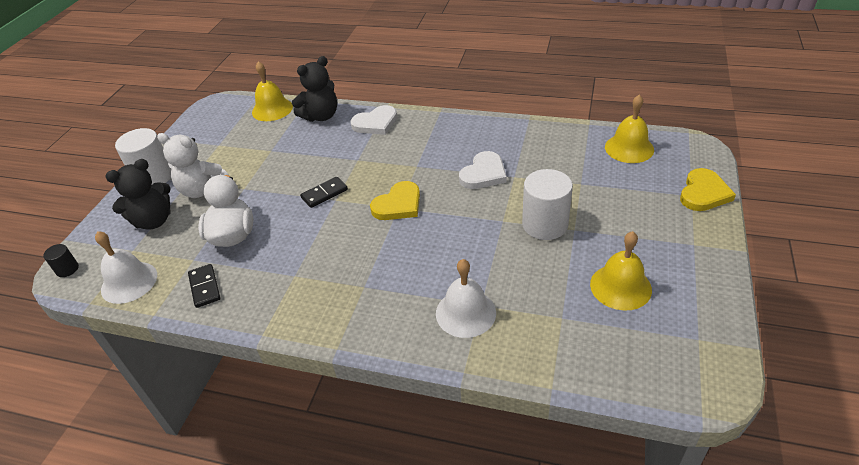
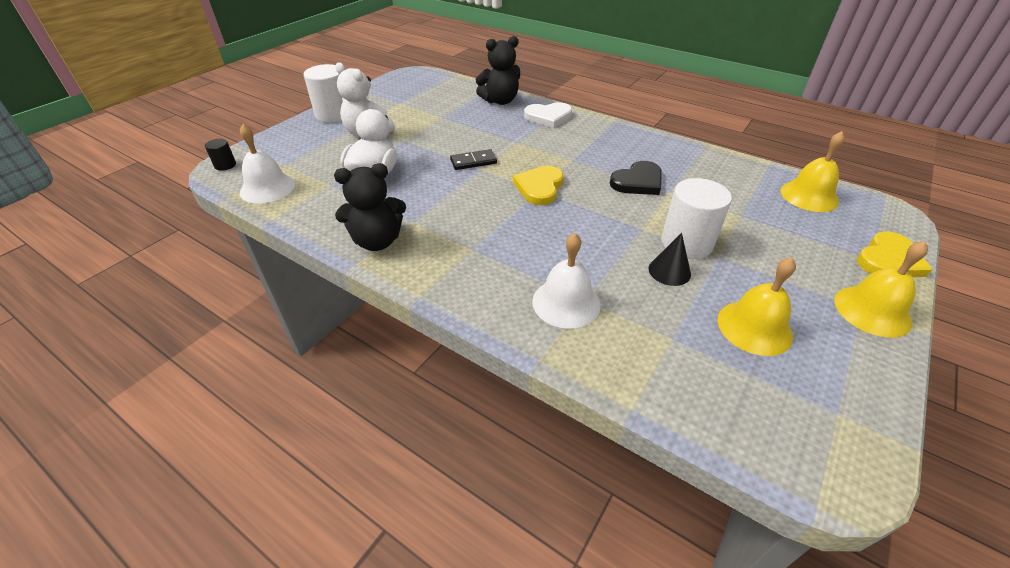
camera: 15 degrees right, 0 degrees up
black teddy bear [105,159,171,230] -> black teddy bear moved to [334,163,406,251]
black domino [188,264,221,308] -> none
yellow bell [252,61,293,121] -> yellow bell moved to [834,241,928,338]
yellow heart [370,181,420,220] -> yellow heart turned 135 degrees clockwise [513,166,564,205]
white heart [459,151,507,189] -> black heart [610,161,662,195]
none -> black cone [648,233,691,286]

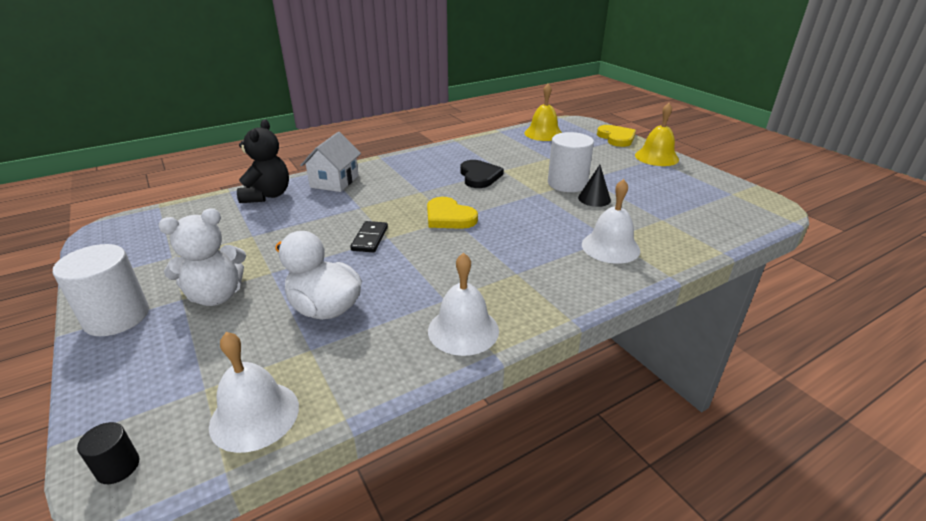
camera: 65 degrees left, 10 degrees down
black teddy bear [334,163,406,251] -> white bell [428,253,499,356]
white heart [524,102,572,128] -> white house [300,132,361,192]
yellow bell [717,257,796,356] -> none

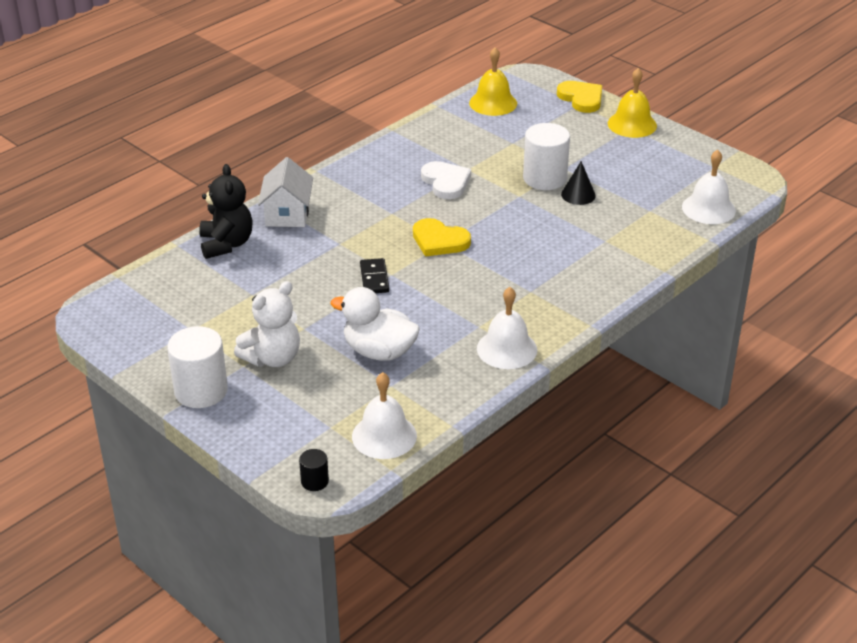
camera: 15 degrees left, 5 degrees up
black heart [460,160,504,188] -> white heart [421,161,471,199]
white bell [582,179,640,264] -> white bell moved to [682,150,736,224]

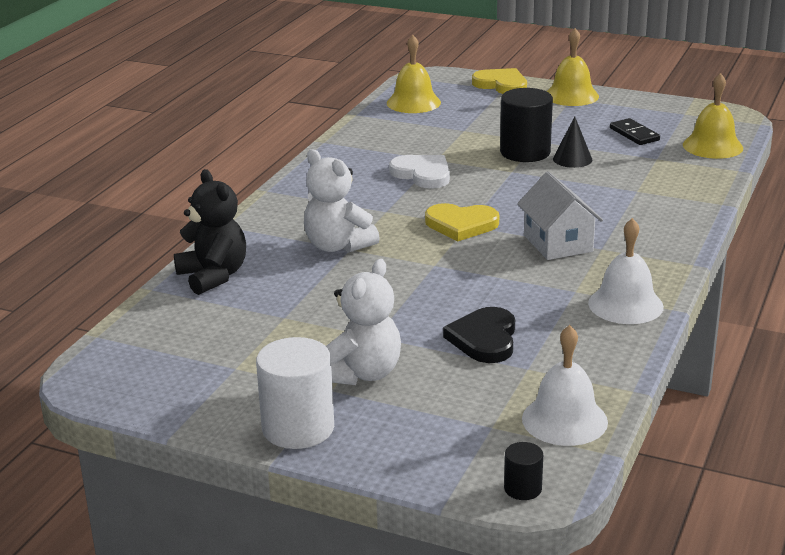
camera: 20 degrees left, 10 degrees down
white house [258,157,313,227] -> white house moved to [517,172,603,260]
white duck [330,287,420,361] -> black heart [443,307,515,363]
black domino [360,258,389,293] -> black domino moved to [610,118,660,145]
white cylinder [523,123,570,190] -> black cylinder [500,88,553,162]
white bell [682,150,736,224] -> yellow bell [683,73,743,159]
none -> white teddy bear [304,149,380,253]

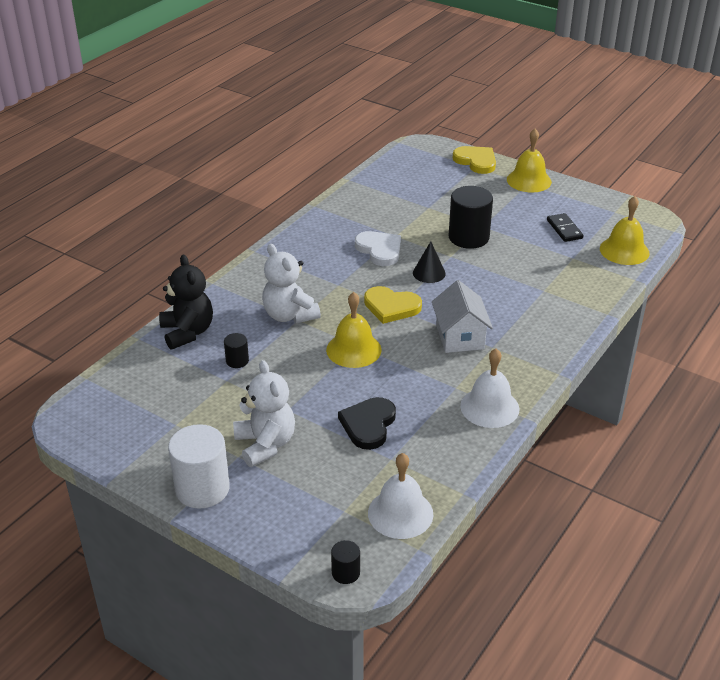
camera: 10 degrees right, 10 degrees up
white teddy bear [326,259,401,385] -> white teddy bear turned 60 degrees counterclockwise [233,360,295,467]
yellow bell [387,35,441,113] -> yellow bell moved to [326,292,382,368]
black cone [553,117,592,168] -> black cone moved to [413,241,446,283]
none -> black cylinder [224,333,249,368]

